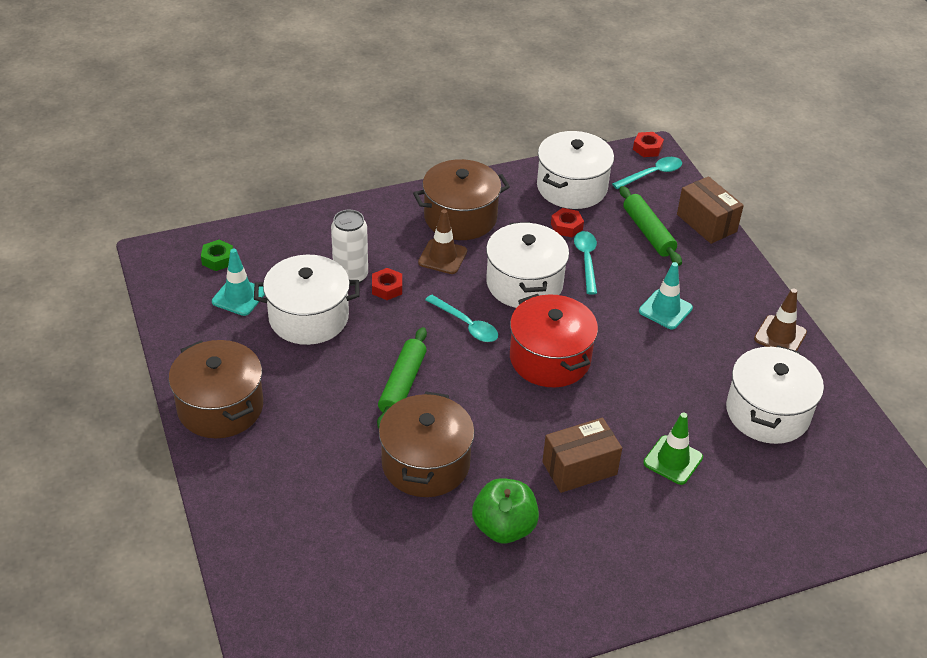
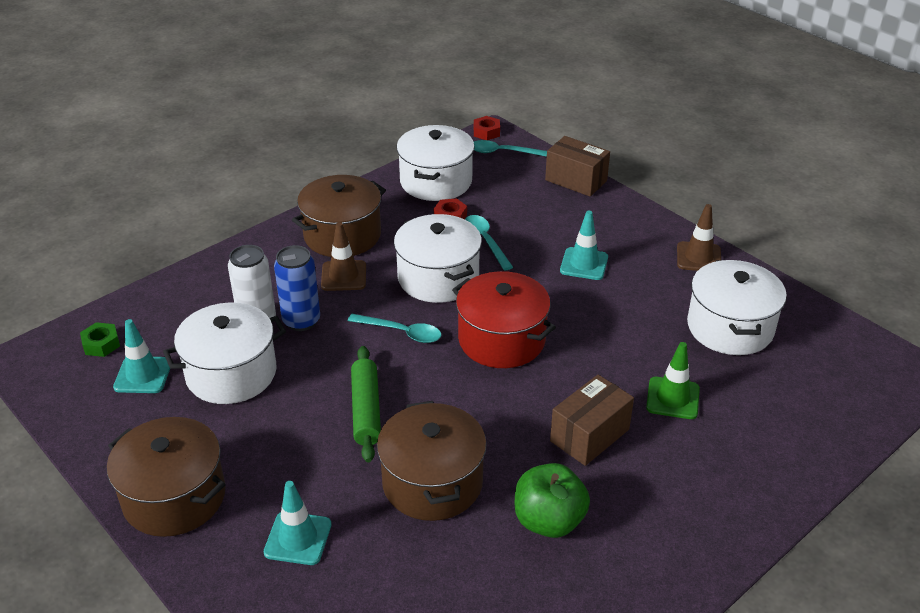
camera: 20 degrees left, 5 degrees down
red nut [372,268,402,300] -> blue can [274,245,320,331]
turquoise spoon [612,157,682,189] -> turquoise spoon turned 120 degrees counterclockwise [474,140,547,157]
green rolling pin [619,186,682,266] -> none
none -> turquoise traffic cone [264,481,331,565]

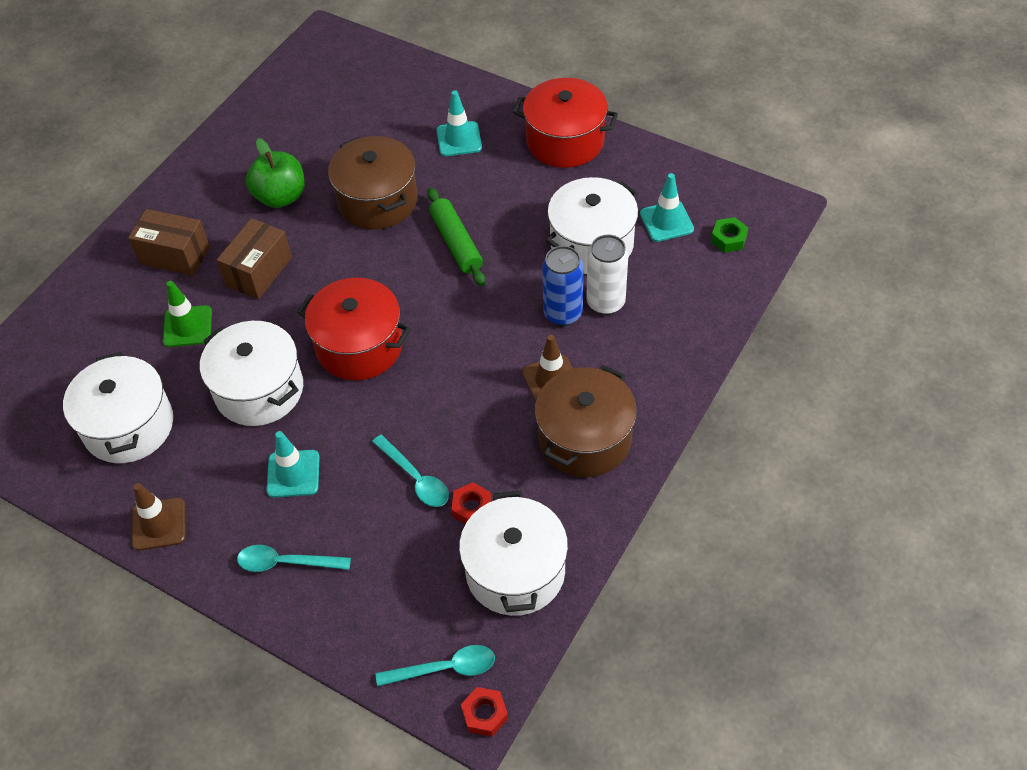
camera: 165 degrees right, 15 degrees up
brown pot [107,417,225,537] -> red pot [513,78,618,168]
turquoise spoon [348,314,442,343] -> turquoise spoon moved to [237,545,351,572]
white pot [394,214,482,303] -> white pot moved to [200,321,303,426]
brown box [545,136,610,197] -> brown box moved to [128,209,210,276]

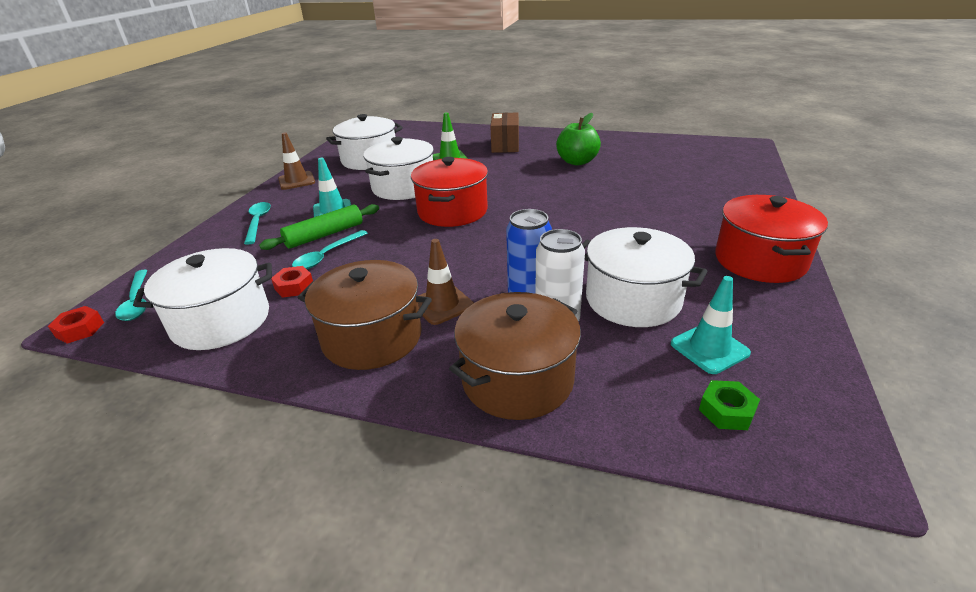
camera: 75 degrees right, 20 degrees down
brown box [217,218,292,299] -> none
brown pot [328,136,417,229] -> brown pot moved to [449,292,581,420]
green rolling pin [427,188,486,286] -> green rolling pin moved to [259,204,379,250]
turquoise traffic cone [437,90,482,156] -> none

